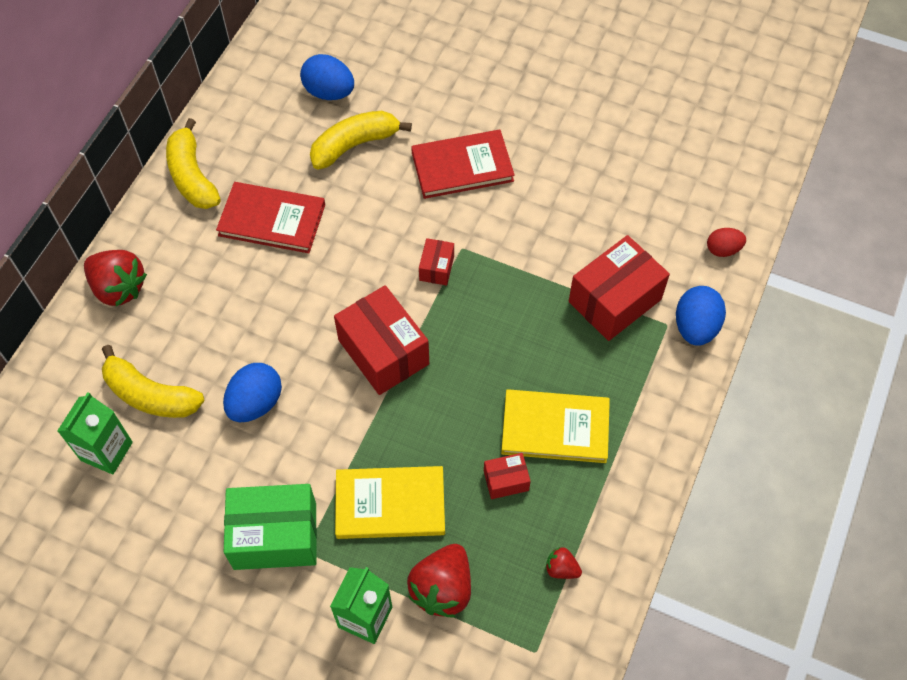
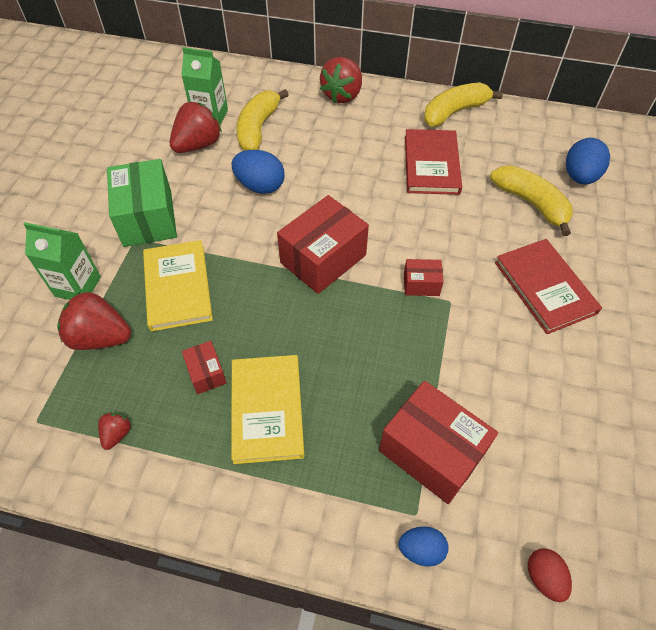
camera: 80 degrees right, 5 degrees down
blue egg [676,286,726,346] -> blue egg [399,526,448,567], size x0.62
none -> red strawberry [170,102,222,153]

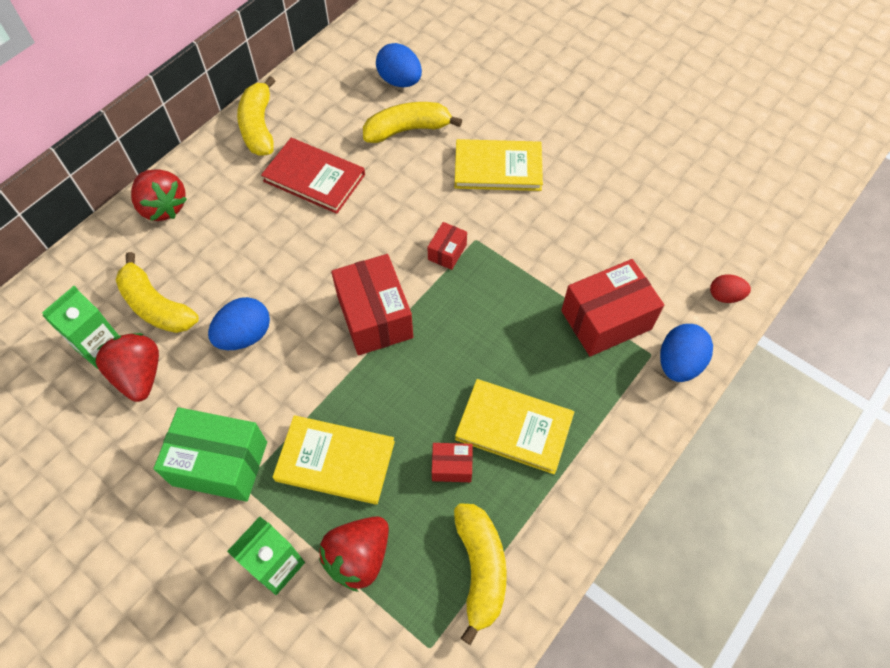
camera: 65 degrees left, 5 degrees up
red strawberry [98,412,131,450] -> yellow banana [454,504,507,645]
blue egg [399,526,448,567] -> blue egg [660,324,713,382], size x1.61
red book [495,239,602,334] -> yellow book [455,139,543,191]

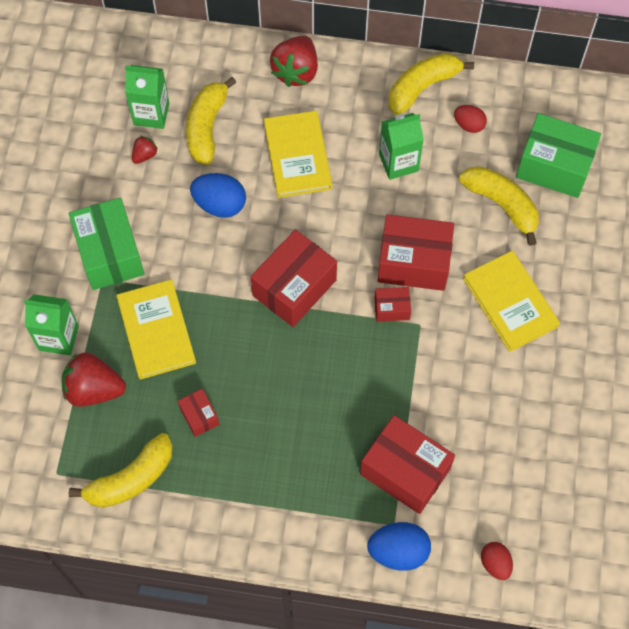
camera: 60 degrees right, 5 degrees up
red strawberry [96,333,159,402] -> red strawberry [132,136,158,164], size x0.49
red book [261,138,365,214] -> green carton [379,113,424,180]
blue egg [376,43,422,87] -> green box [516,113,601,198]
yellow book [455,379,574,474] -> yellow book moved to [264,111,332,198]
none -> red box [378,214,454,291]
none -> red egg [454,105,487,133]

